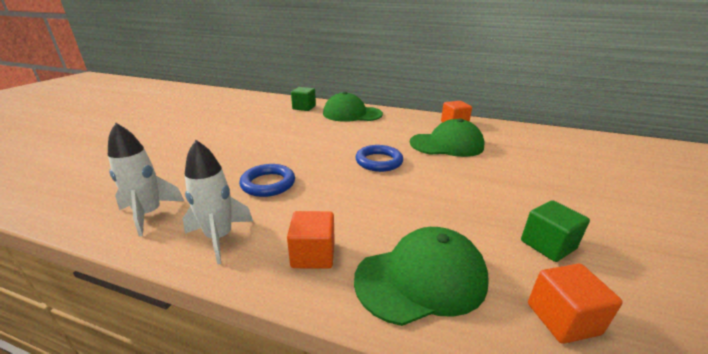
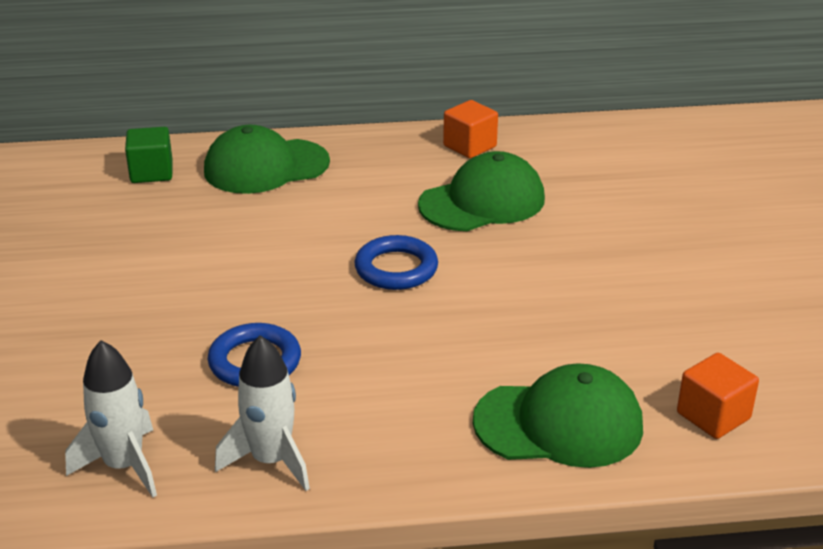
camera: 25 degrees left, 5 degrees up
orange cube [287,211,335,269] -> none
green cap [354,227,489,326] -> green cap turned 45 degrees clockwise [473,363,643,468]
green cube [521,200,590,262] -> none

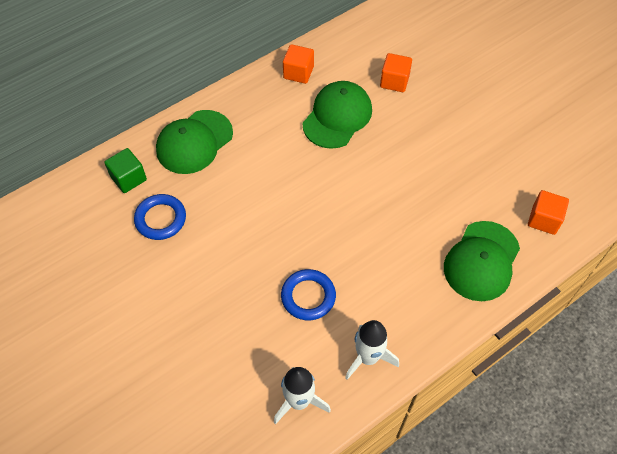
camera: 30 degrees left, 25 degrees up
blue ring [355,235,438,290] -> blue ring moved to [134,194,186,240]
green cap [473,363,643,468] -> green cap turned 150 degrees clockwise [444,221,520,301]
none -> orange cube [380,53,412,92]

